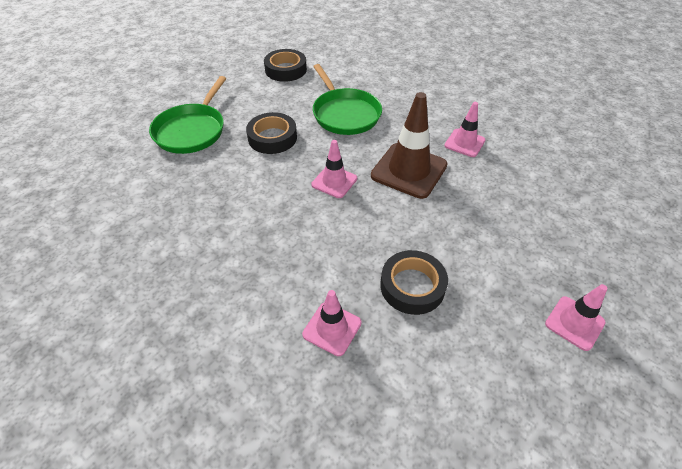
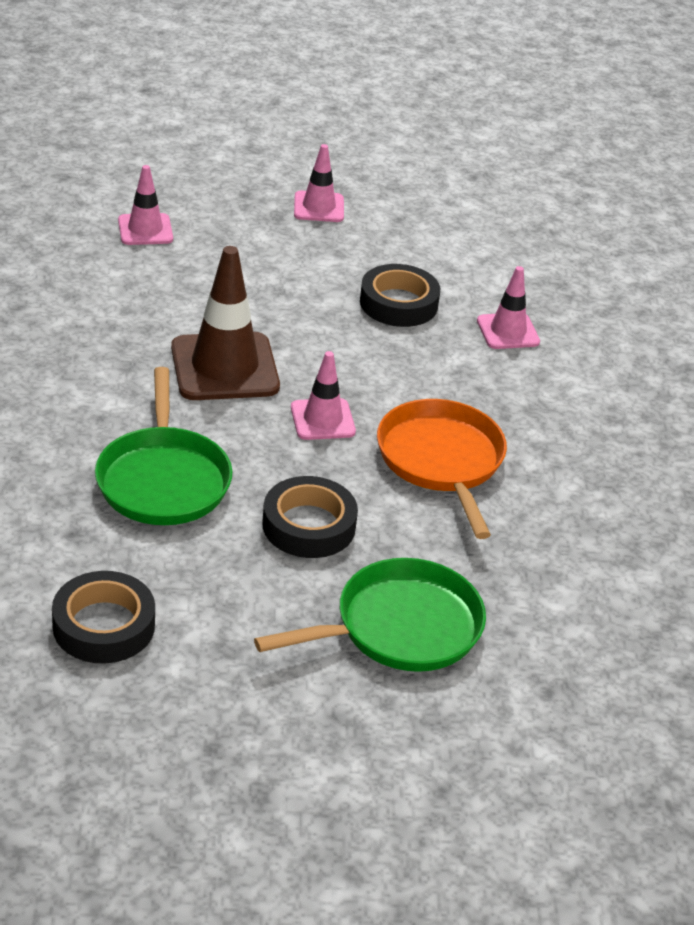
camera: 135 degrees left, 10 degrees down
green pan [313,64,382,135] -> green pan turned 150 degrees clockwise [95,367,232,525]
pink traffic cone [444,102,486,157] -> pink traffic cone moved to [118,165,173,245]
none -> orange pan [377,399,507,539]

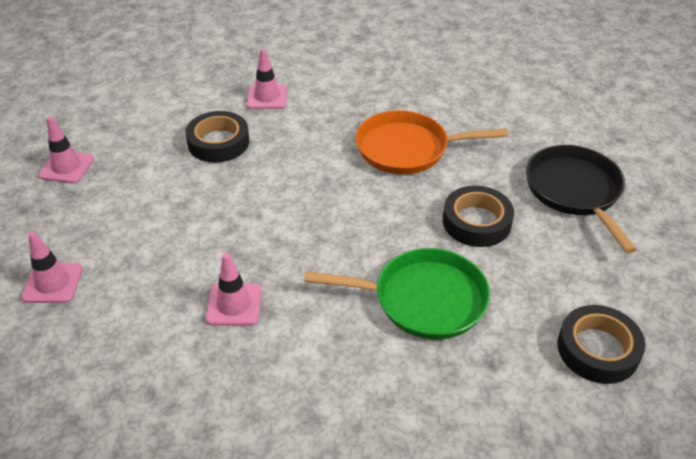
camera: 75 degrees left, 5 degrees up
brown traffic cone [171,246,280,400] -> none
green pan [254,558,486,672] -> black pan [526,145,637,254]
pink traffic cone [291,351,356,440] -> pink traffic cone moved to [206,253,262,326]

